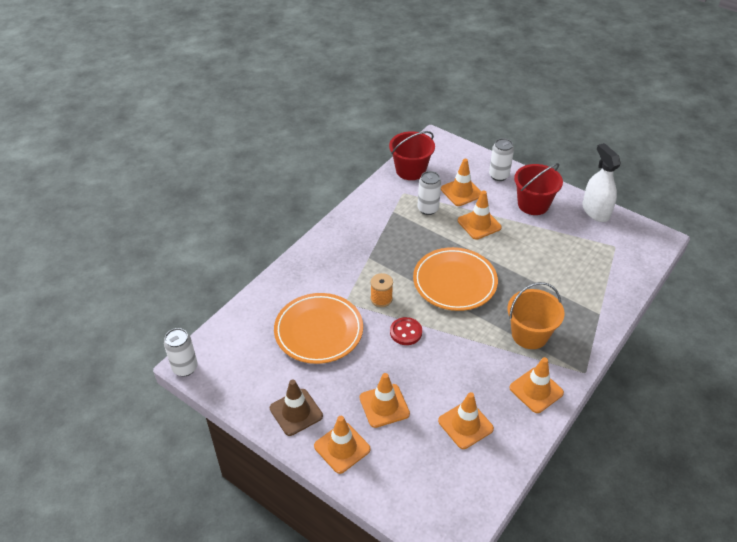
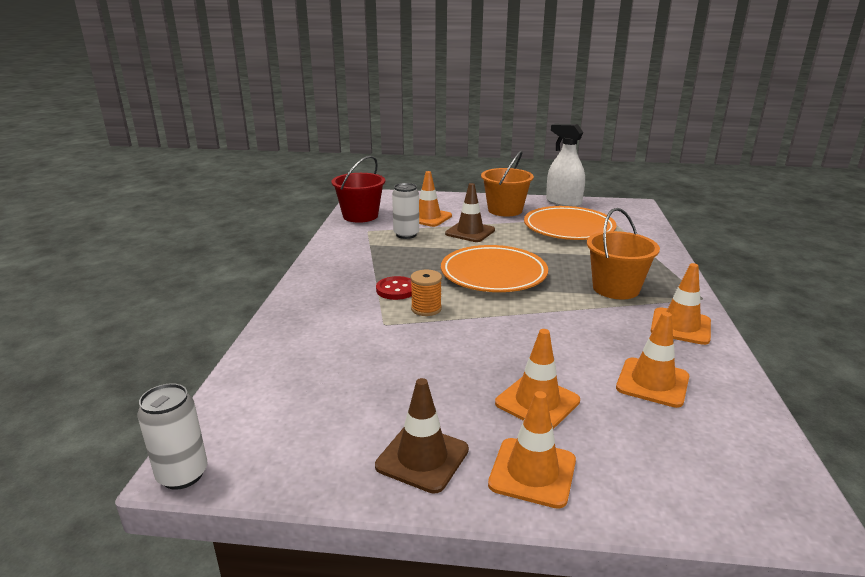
camera: 30 degrees left, 20 degrees down
orange plate [274,293,363,364] -> orange plate moved to [524,206,616,240]
red button [390,317,422,345] -> red button moved to [376,276,412,300]
orange traffic cone [458,191,502,240] -> brown traffic cone [445,183,495,242]
white can [489,138,514,181] -> none
red bucket [514,163,563,215] -> orange bucket [481,151,534,217]

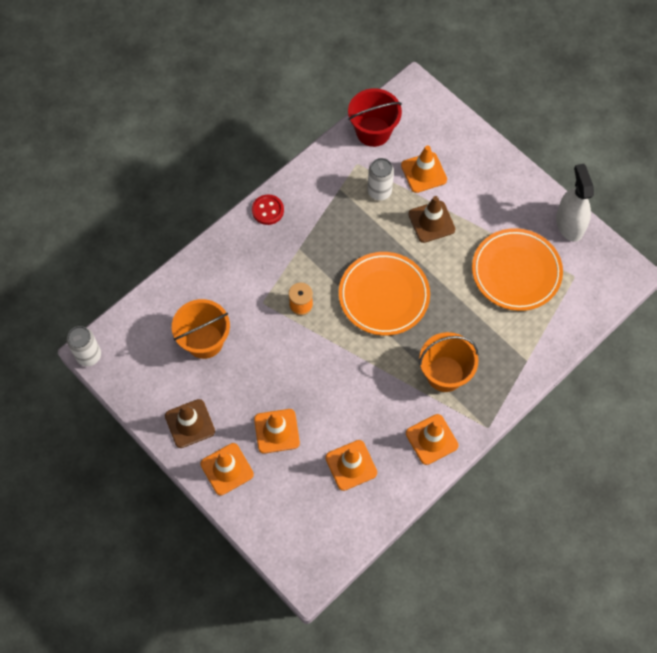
camera: 40 degrees right, 40 degrees up
red button [376,276,412,300] -> red button moved to [252,195,284,225]
orange bucket [481,151,534,217] -> orange bucket moved to [172,299,230,359]

